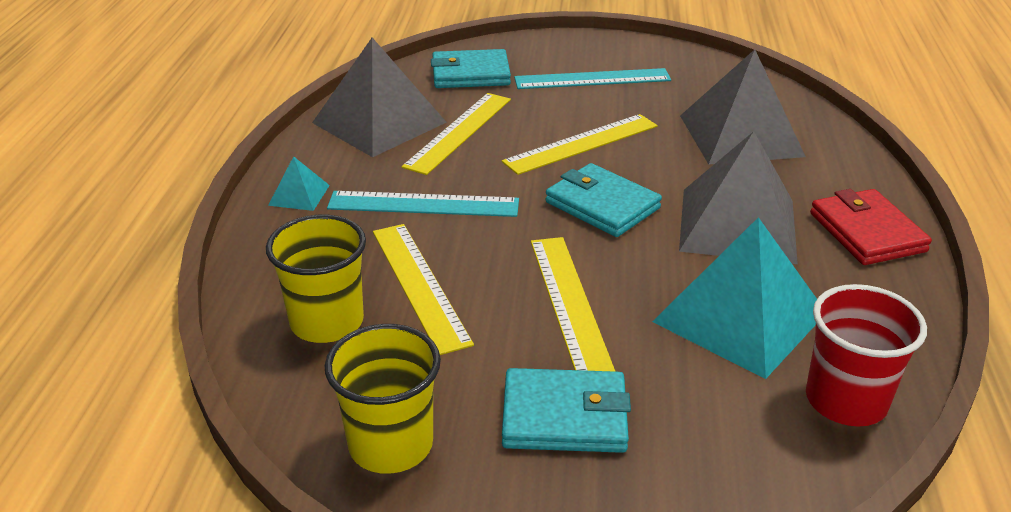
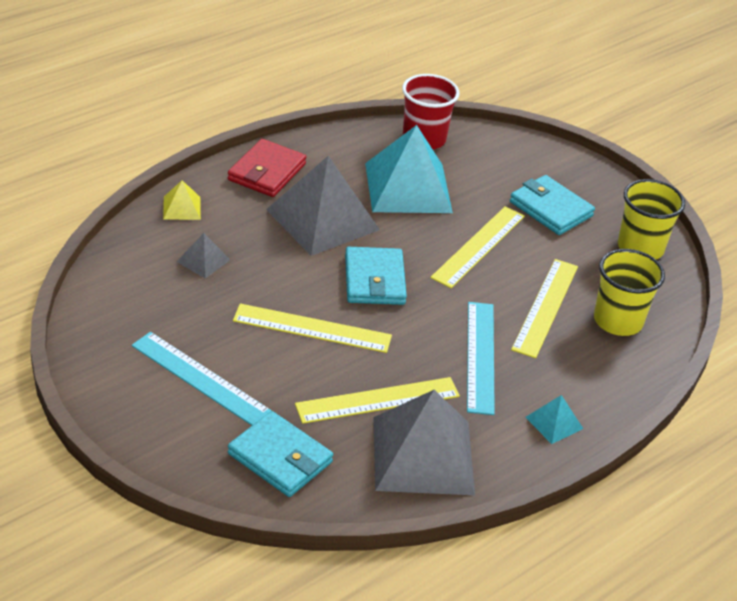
camera: 140 degrees left, 5 degrees up
turquoise ruler [327,191,519,217] -> turquoise ruler turned 45 degrees clockwise [467,302,495,415]
grey pyramid [680,49,806,164] -> grey pyramid [176,233,230,278], size x0.44
none -> yellow pyramid [163,180,201,220]

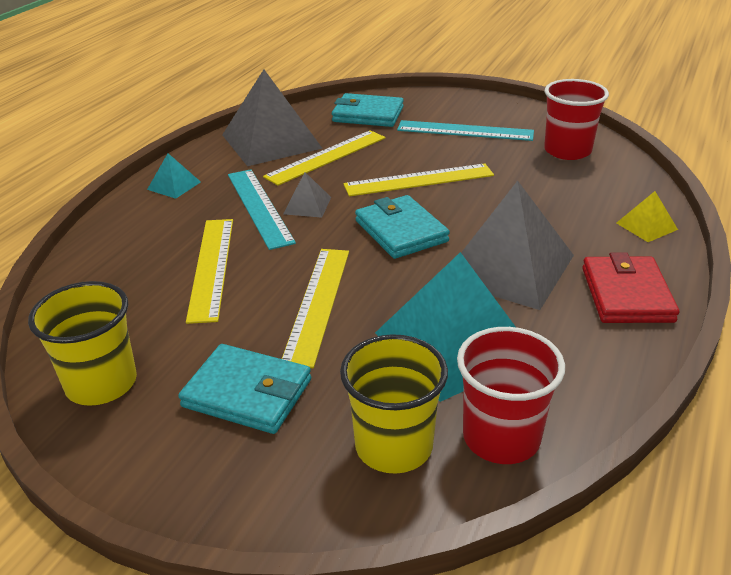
camera: 160 degrees right, 5 degrees down
grey pyramid [176,233,230,278] -> grey pyramid moved to [283,172,331,218]
yellow cup [594,249,665,336] -> yellow cup moved to [340,334,448,474]
none -> red cup [544,79,609,160]

